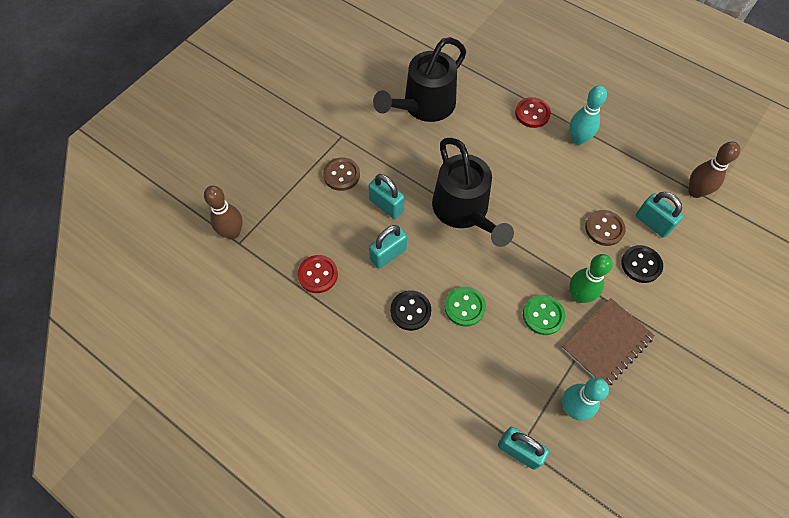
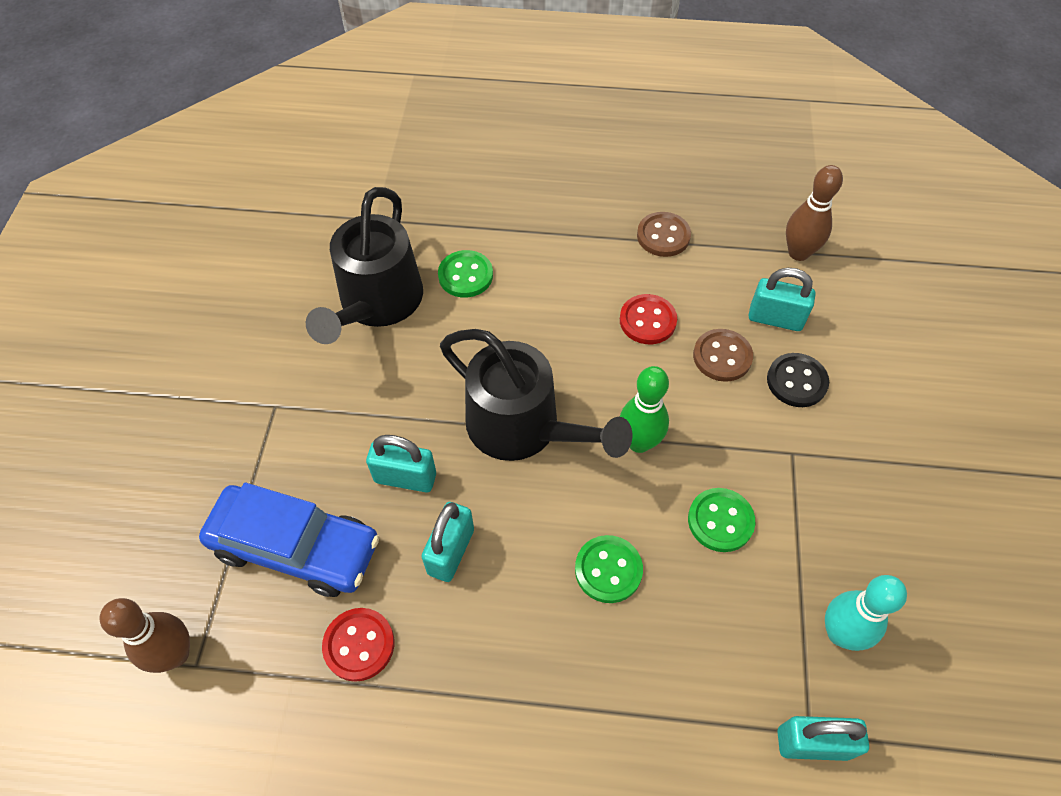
camera: 30 degrees left, 5 degrees down
brown button [323,157,360,191] -> brown button moved to [637,212,691,257]
black button [390,290,431,331] -> none
red button [515,97,551,128] -> red button moved to [620,294,677,344]
brown notebook [562,298,655,386] -> none
green bowling pin [569,254,613,303] -> green bowling pin moved to [620,366,669,453]
turquoise bowling pin [570,85,607,145] -> none
none -> blue car [199,483,380,597]
none -> green button [438,250,493,298]

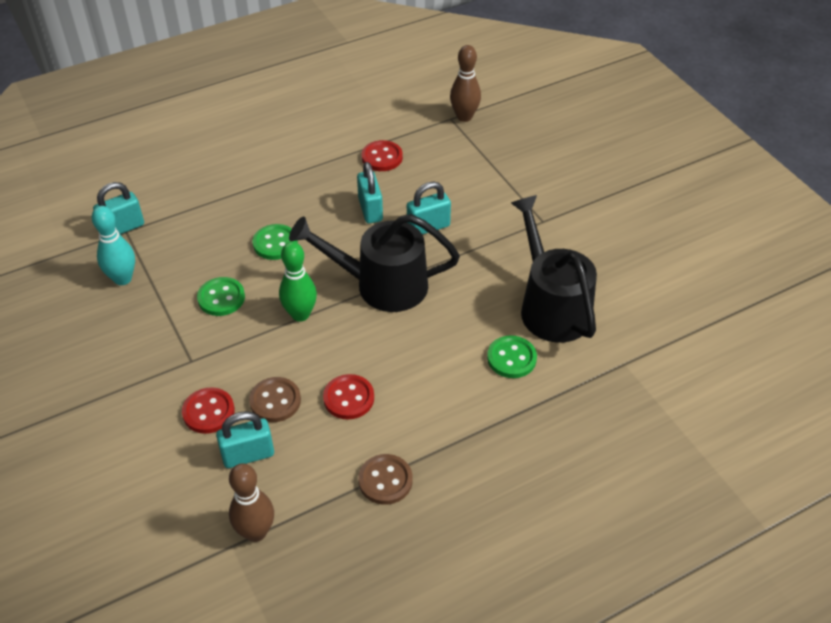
camera: 145 degrees right, 10 degrees down
blue car [199,483,380,597] -> none
black button [767,353,829,407] -> red button [182,387,235,434]

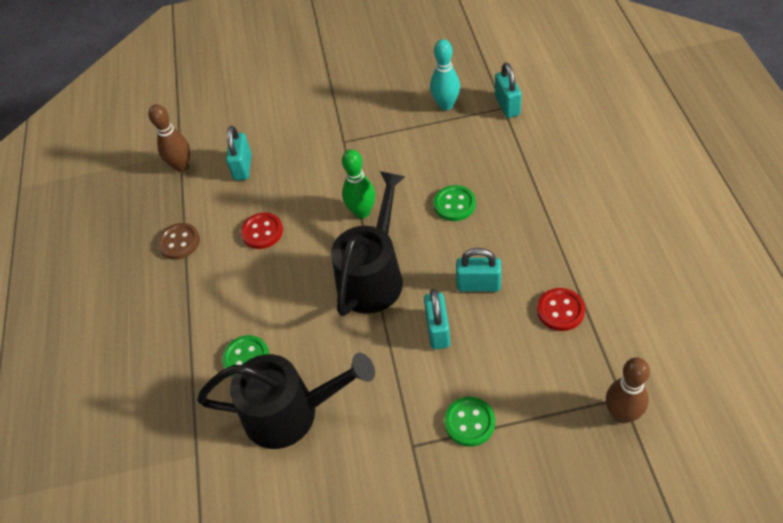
camera: 115 degrees right, 5 degrees up
red button [182,387,235,434] -> none
green button [197,277,245,316] -> green button moved to [444,397,495,446]
brown button [249,377,301,422] -> none

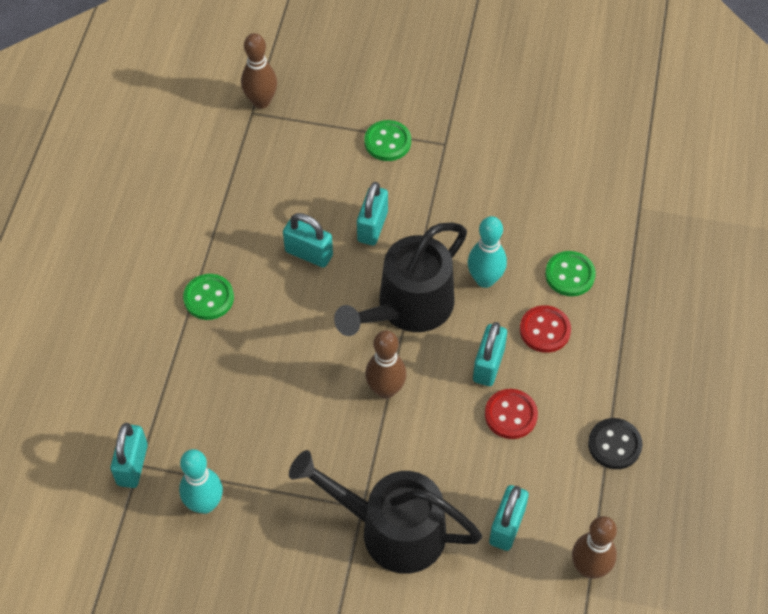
camera: 165 degrees left, 5 degrees up
brown button [157,223,200,260] -> black button [588,418,642,469]
black watering can [197,353,375,449] -> black watering can moved to [289,450,482,574]
green bowling pin [342,149,375,219] -> brown bowling pin [365,330,406,399]
green button [434,185,476,221] -> green button moved to [183,274,234,320]
red button [537,288,585,331] -> red button moved to [520,305,571,353]
none -> turquoise bowling pin [468,216,507,288]
none -> turquoise padlock [473,322,507,386]

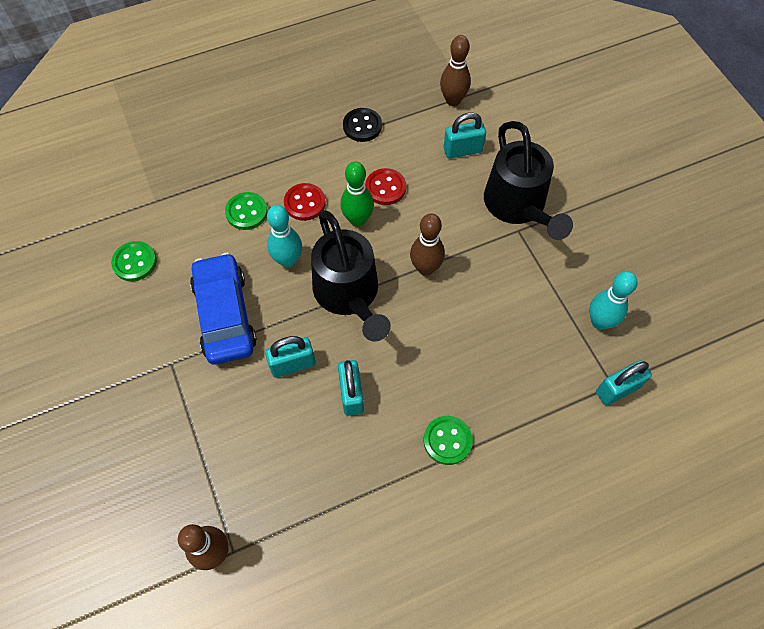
camera: 125 degrees left, 5 degrees up
black watering can [334,223,467,336] -> black watering can turned 60 degrees clockwise [311,210,391,341]
green button [365,120,411,161] -> green button moved to [111,241,157,281]
turquoise padlock [473,322,507,386] -> green bowling pin [340,162,374,227]
none -> blue car [190,253,257,365]

